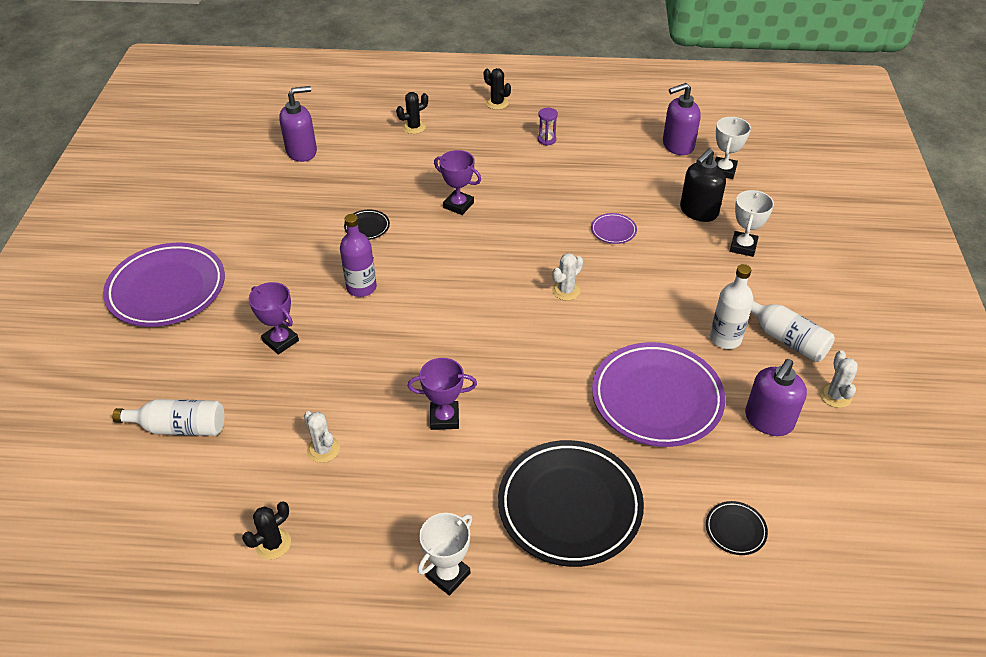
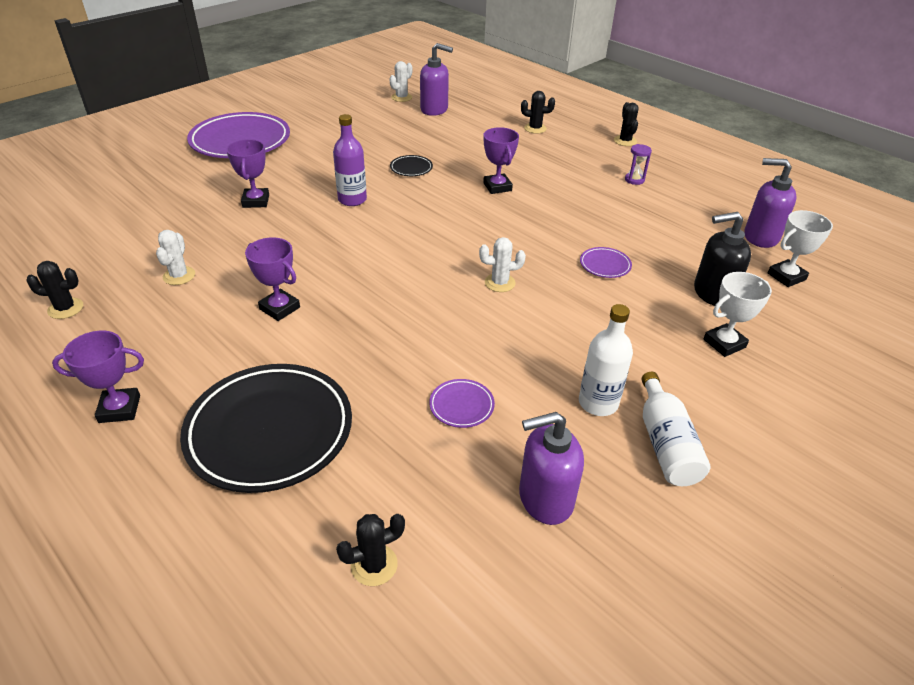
camera: 40 degrees right, 5 degrees down
white bottle [112,399,224,436] -> none
white trophy [418,513,472,596] -> purple trophy [52,331,144,423]
purple plate [592,342,725,447] -> purple plate [429,379,495,428], size x0.41
black plate [706,501,768,555] -> black cactus [336,514,405,586]
white cactus [820,350,858,408] -> white cactus moved to [389,61,413,102]

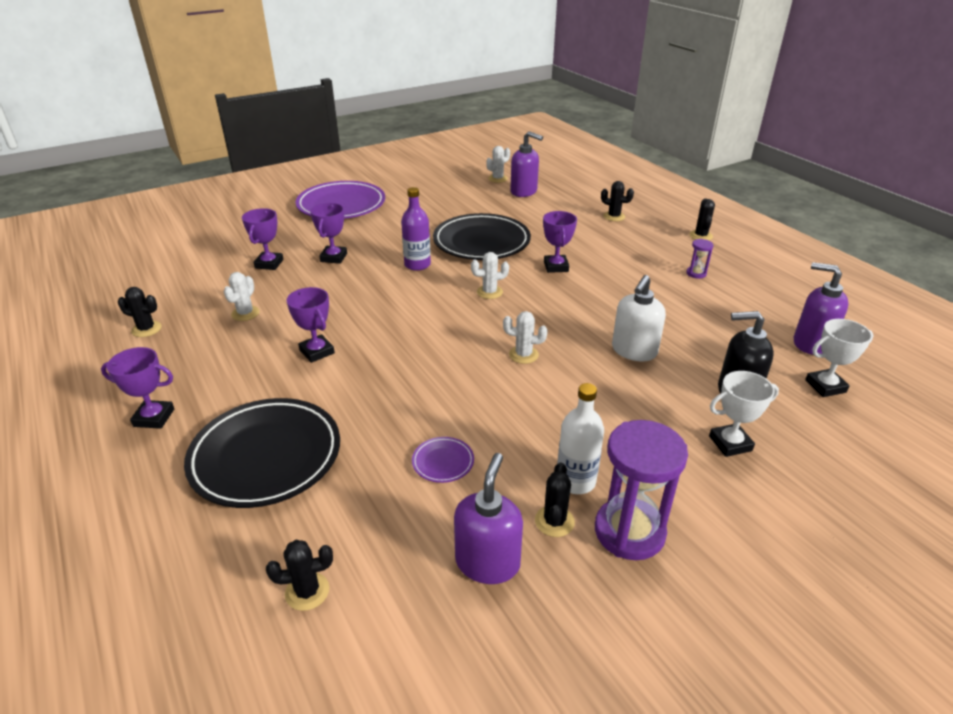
camera: 15 degrees right, 5 degrees down
black plate [390,155,433,176] -> black plate [433,213,531,260], size x2.42
purple soap dispenser [519,412,584,525] -> purple soap dispenser turned 105 degrees clockwise [454,453,523,584]
purple plate [580,247,632,278] -> white soap dispenser [612,275,666,362]
white bottle [642,372,711,486] -> purple hourglass [595,420,688,560]
none -> purple trophy [242,208,283,270]
none -> white cactus [471,252,509,299]
none -> black cactus [535,462,575,537]

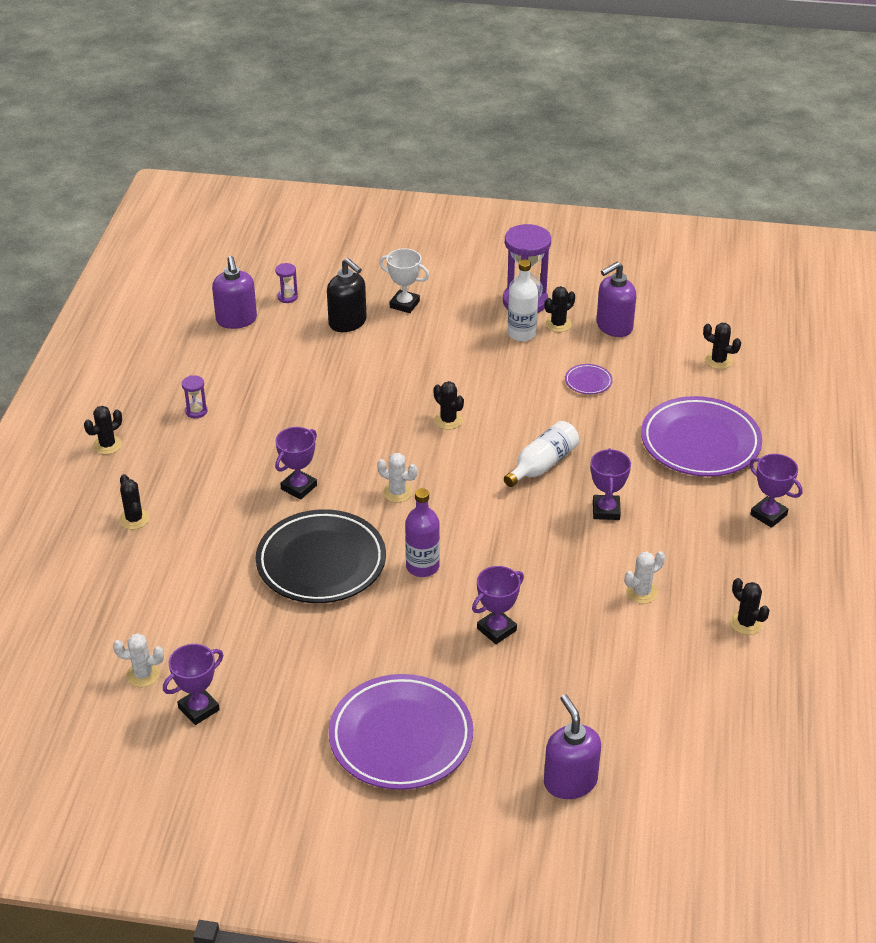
camera: 140 degrees left, 5 degrees up
black plate [184,398,340,508] -> purple plate [641,396,762,477]
purple trophy [242,208,283,270] -> purple trophy moved to [163,644,223,725]
white cactus [503,311,548,364] -> black cactus [434,381,464,430]
purple soap dispenser [510,131,543,197] -> purple soap dispenser moved to [544,694,601,799]
white soap dispenser [612,275,666,362] -> none
white trophy [805,319,874,397] -> purple hourglass [275,263,298,303]
none -> white bottle [504,421,579,487]

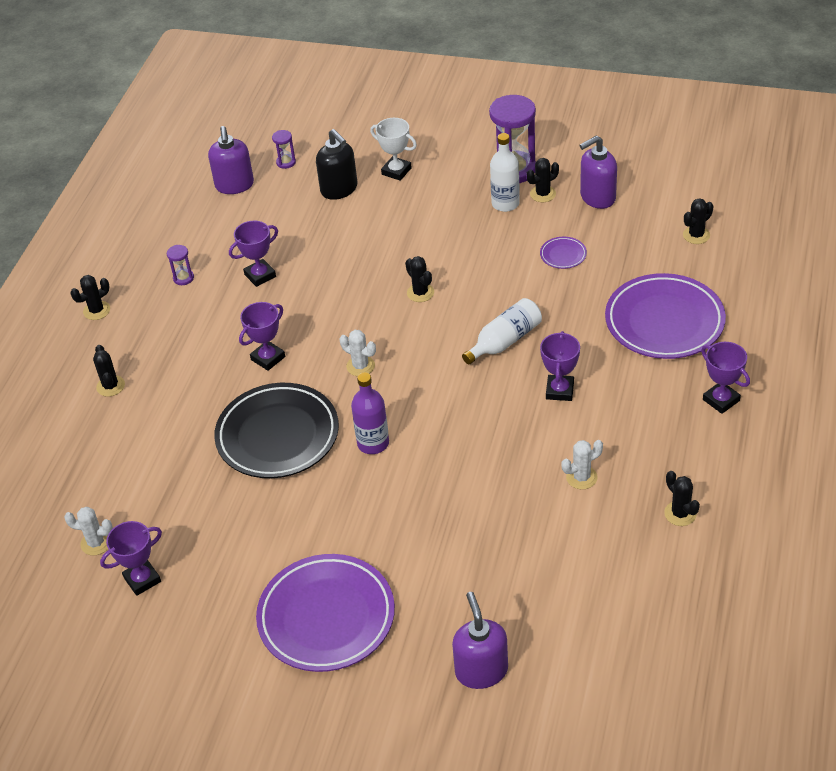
camera: 10 degrees right, 5 degrees up
purple trophy [472,566,524,644] -> purple trophy moved to [229,221,278,287]
black cactus [703,323,741,369] -> black cactus turned 75 degrees counterclockwise [683,198,714,244]

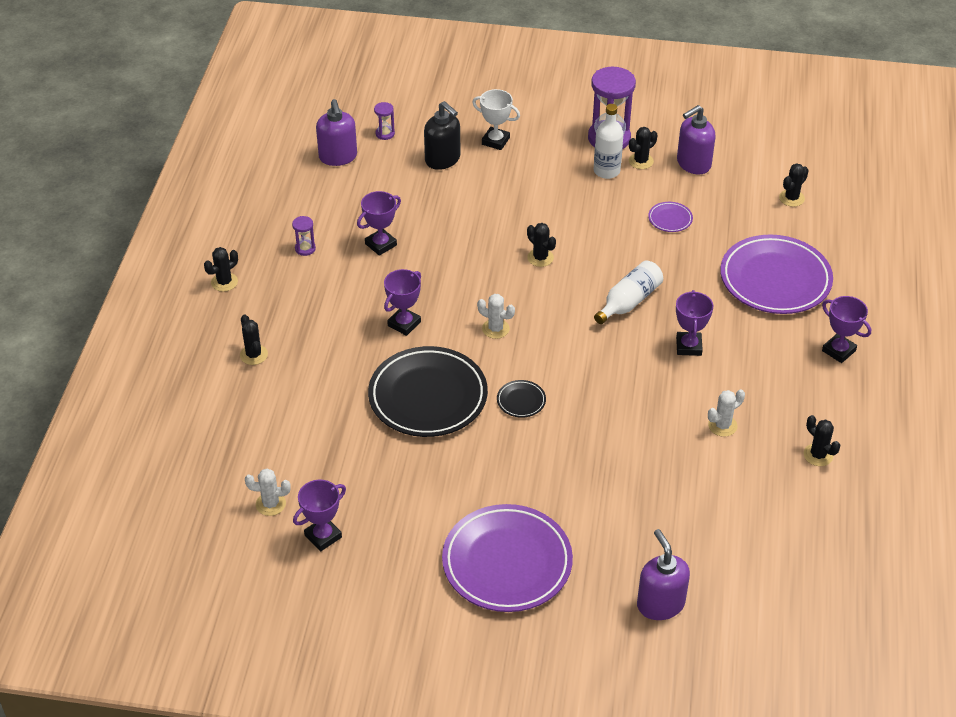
camera: 10 degrees left, 0 degrees up
purple bottle [351,372,389,454] -> black plate [497,380,546,418]

